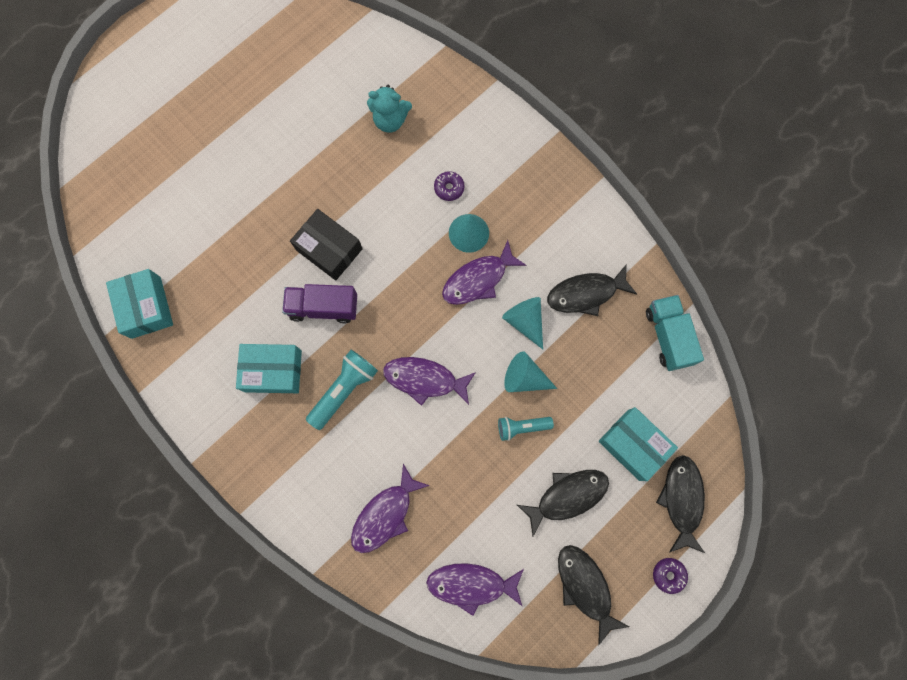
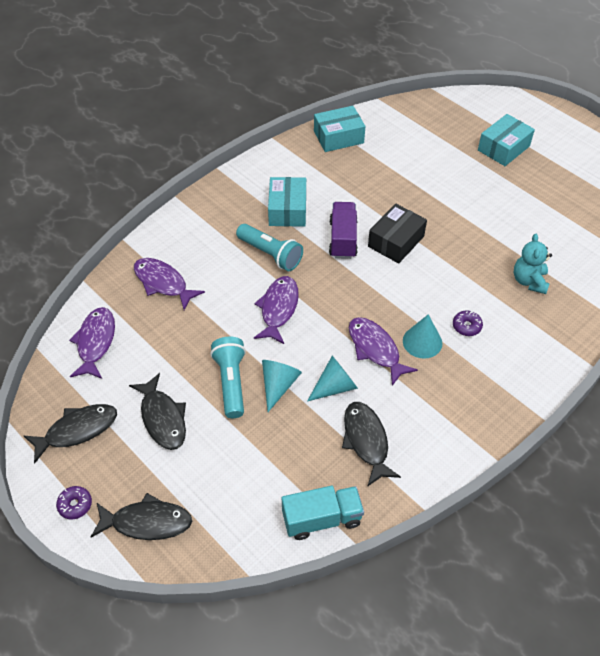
camera: 90 degrees right, 25 degrees down
turquoise flashlight [498,417,554,441] -> turquoise flashlight [210,337,246,418], size x1.56
turquoise box [599,407,678,481] -> turquoise box moved to [478,114,535,166]

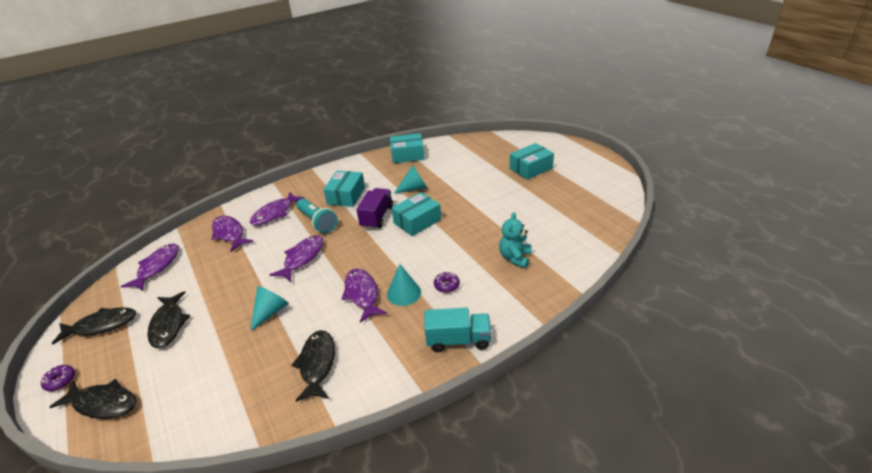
camera: 15 degrees right, 15 degrees down
turquoise flashlight [210,337,246,418] -> none
turquoise truck [282,486,364,540] -> turquoise truck moved to [424,308,491,352]
turquoise cone [307,356,358,402] -> turquoise cone moved to [394,165,427,193]
black box [368,204,427,264] -> turquoise box [392,192,441,236]
none -> purple fish [250,192,305,225]

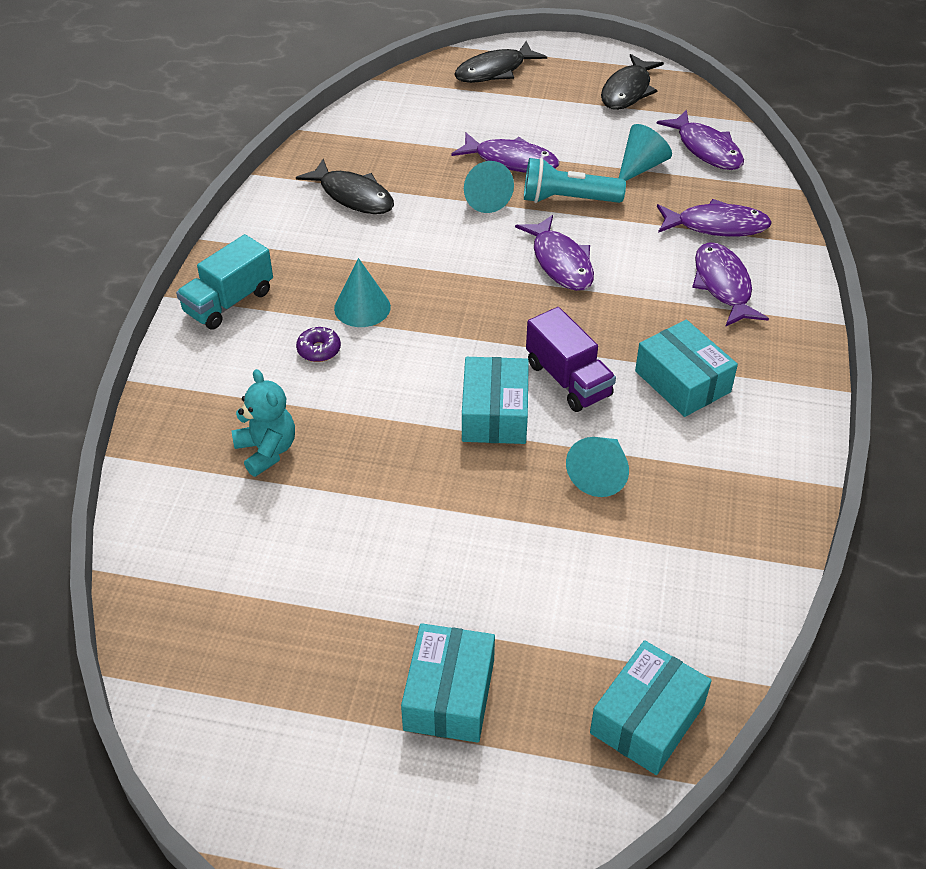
camera: 130 degrees right, 10 degrees up
purple donut [41,365,75,391] -> none
black fish [148,291,191,348] -> none
turquoise flashlight [297,198,338,233] -> turquoise flashlight moved to [524,158,626,203]
purple fish [341,269,387,322] -> purple fish moved to [451,133,559,173]
turquoise box [390,133,425,163] -> turquoise box moved to [590,640,712,775]
none -> turquoise cone [619,124,672,181]

